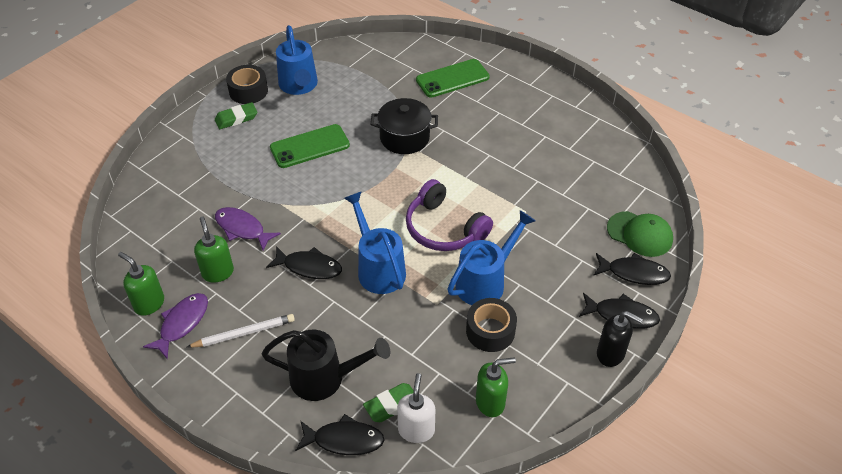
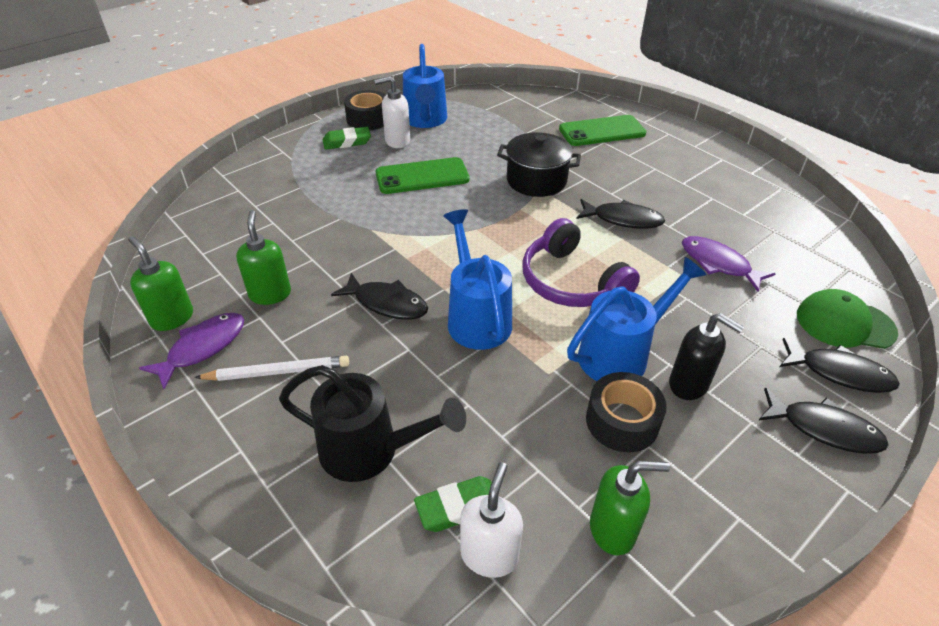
camera: 10 degrees right, 5 degrees down
purple fish [215,207,281,251] -> purple fish moved to [682,236,776,292]
black fish [295,414,384,455] -> black fish moved to [576,199,665,229]
black soap dispenser [597,311,643,367] -> black soap dispenser moved to [669,313,744,400]
green cap [607,211,673,257] -> green cap turned 150 degrees clockwise [797,289,898,349]
none -> white soap dispenser [374,76,410,148]

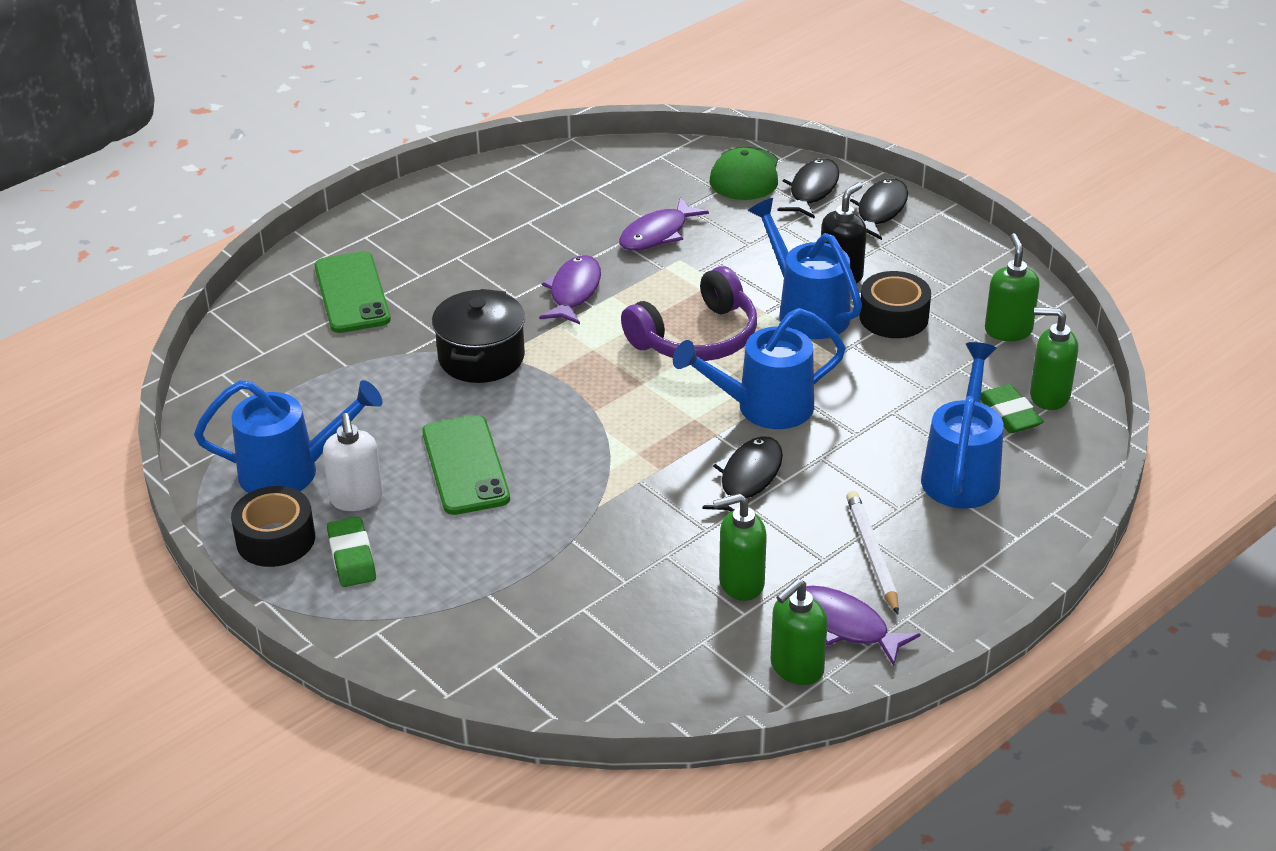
camera: 90 degrees left, 5 degrees down
black watering can [279,365,466,482] -> blue watering can [921,342,1004,509]
white soap dispenser [460,462,523,578] -> green soap dispenser [1030,307,1078,410]
black fish [576,199,665,229] -> purple fish [539,255,601,324]

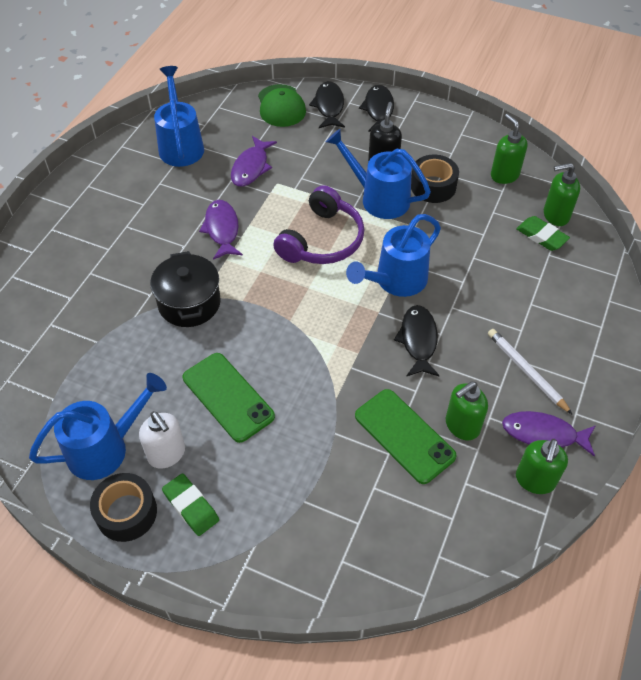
camera: 25 degrees left, 15 degrees up
green phone [315,251,391,333] -> green phone moved to [355,389,457,484]
blue watering can [921,342,1004,509] -> blue watering can moved to [154,66,204,167]

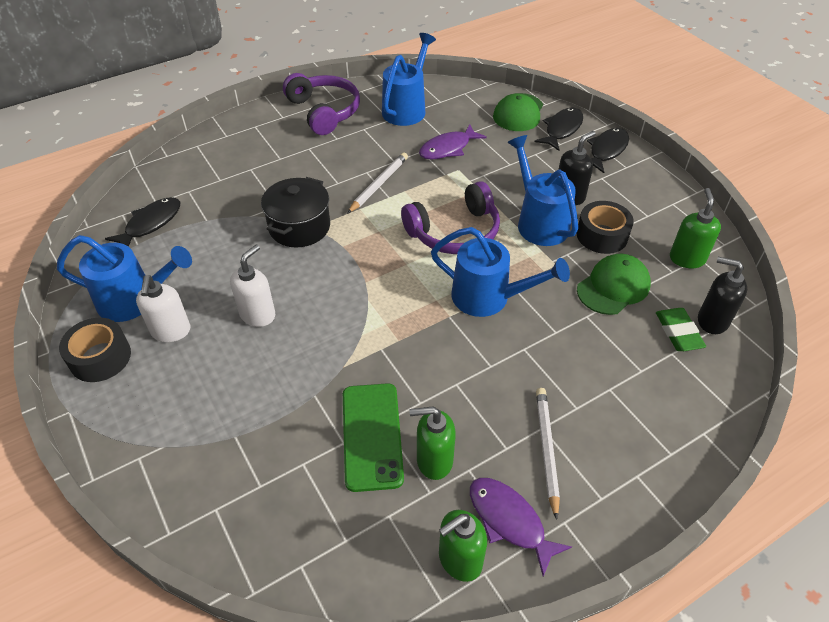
camera: 35 degrees right, 5 degrees down
green eraser [162,473,219,536] -> none
green phone [183,353,275,443] -> white soap dispenser [230,245,275,327]
purple fish [199,200,243,260] -> white pencil [347,153,408,214]
blue watering can [346,214,441,297] -> blue watering can turned 150 degrees counterclockwise [431,227,570,317]
black fish [394,305,440,377] -> black fish moved to [105,197,180,247]
green soap dispenser [544,163,580,226] -> black soap dispenser [698,257,747,334]
none -> purple headphones [283,73,360,135]
none -> green cap [577,254,651,315]

